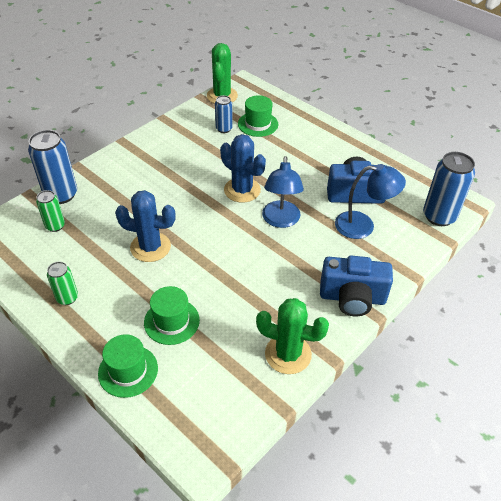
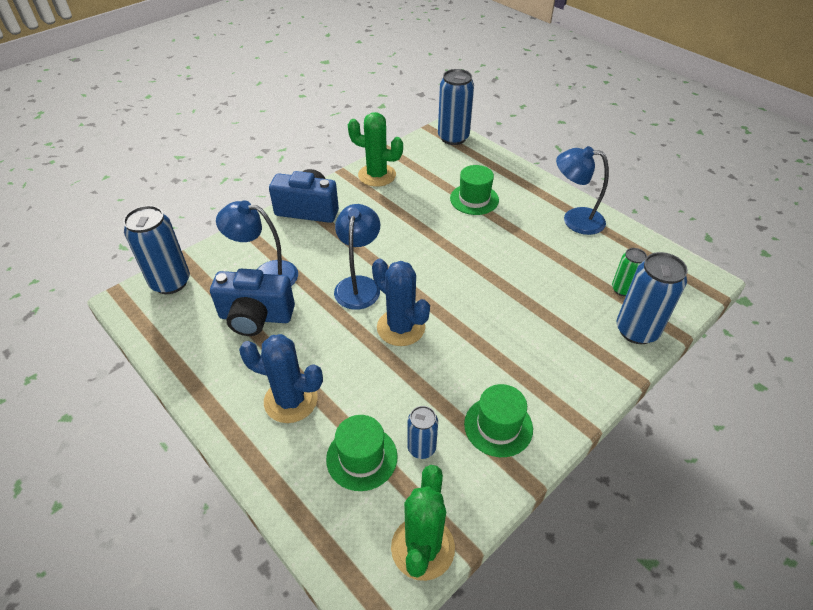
camera: 175 degrees left, 0 degrees up
green can [47,262,78,305] -> blue lamp [556,146,609,235]
green hat [98,334,158,398] -> green hat moved to [464,384,533,457]
blue cactus [115,190,176,262] -> blue cactus moved to [239,334,323,423]
none -> blue can [438,69,474,145]

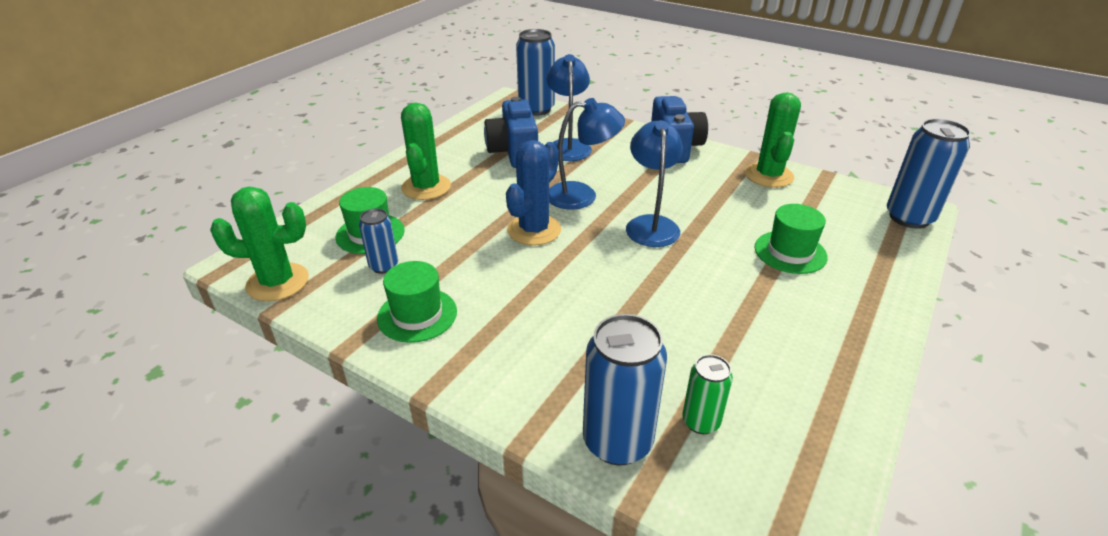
camera: 75 degrees right, 10 degrees down
blue cactus [239,334,323,423] -> green cactus [401,102,451,200]
blue lamp [556,146,609,235] -> blue lamp moved to [626,120,683,247]

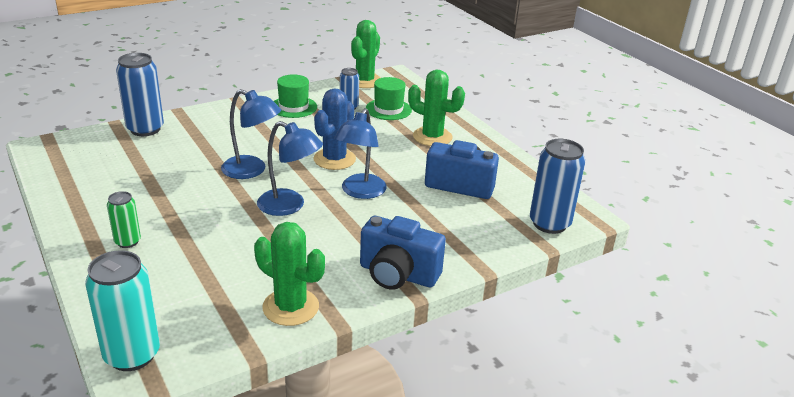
camera: 115 degrees right, 5 degrees down
blue cactus [506,140,561,246] -> blue cactus turned 60 degrees clockwise [313,89,356,170]
blue lamp [547,54,592,161] -> blue lamp moved to [221,89,281,179]
green can [682,354,733,434] -> green can moved to [107,191,141,248]
green hat [755,204,828,274] -> none
blue can [887,119,971,229] -> turquoise can [85,250,160,371]

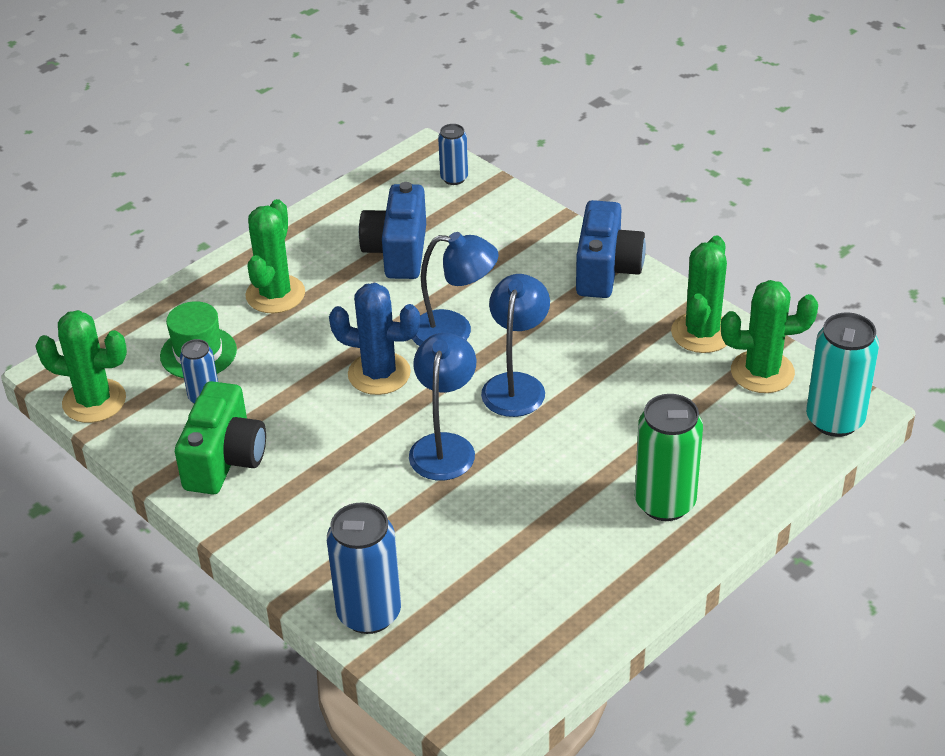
camera: 100 degrees left, 10 degrees up
green can [107,191,141,248] -> green can [635,394,703,521], size x1.78
green hat [274,74,317,118] -> green camera [175,381,266,494]
blue can [530,139,585,234] -> blue can [438,124,468,185], size x0.56
none -> green cactus [721,280,818,393]

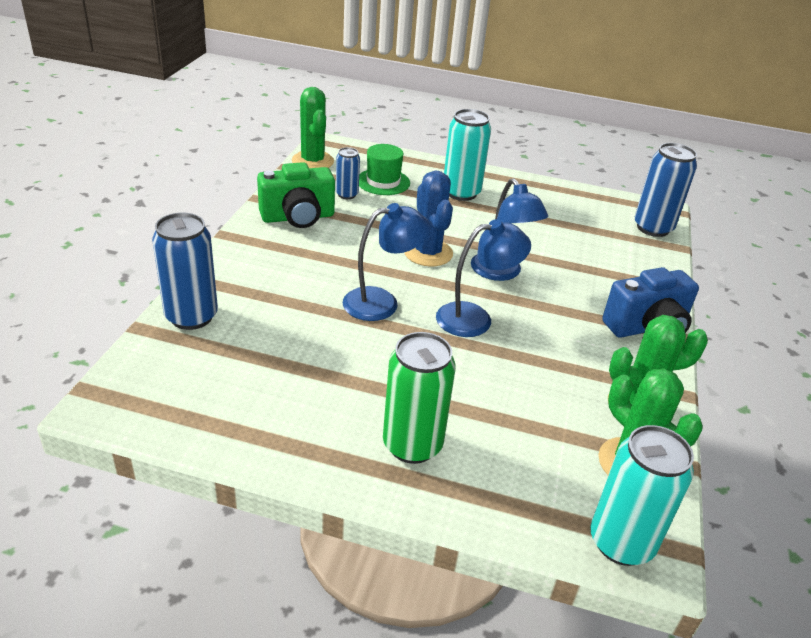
camera: 55 degrees right, 5 degrees down
green cactus [245,199,305,313] -> turquoise can [444,109,491,201]
blue camera [359,182,426,279] -> none
blue can [438,124,468,185] -> blue can [634,143,697,237], size x1.78

